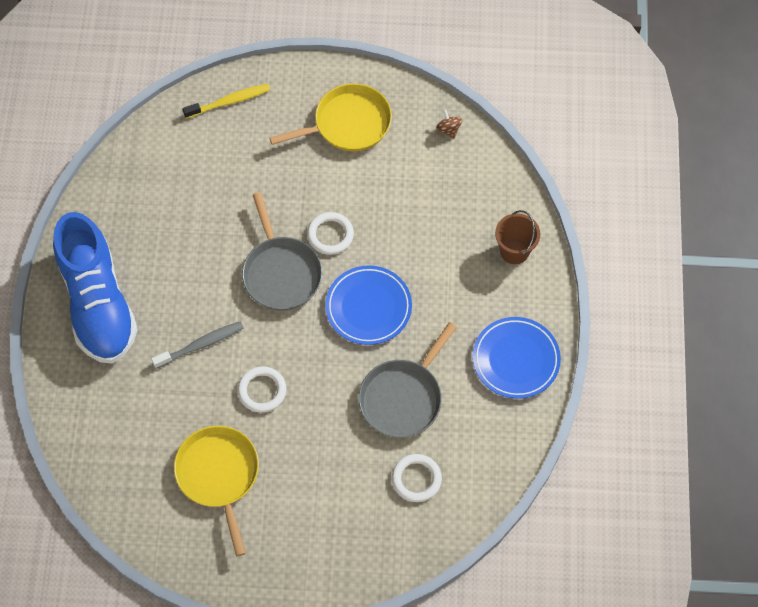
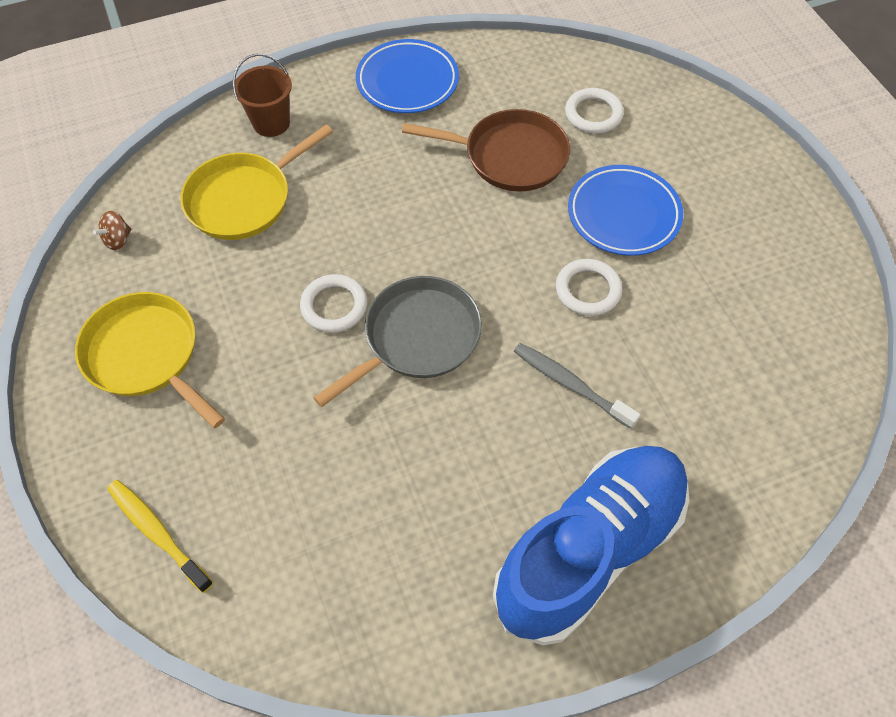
camera: 115 degrees left, 5 degrees down
yellow pan [174,426,259,557] -> yellow pan moved to [180,124,333,240]
blue plate [325,265,412,345] -> blue plate moved to [568,165,683,256]
grey pan [359,322,457,438] -> brown pan [402,109,570,192]

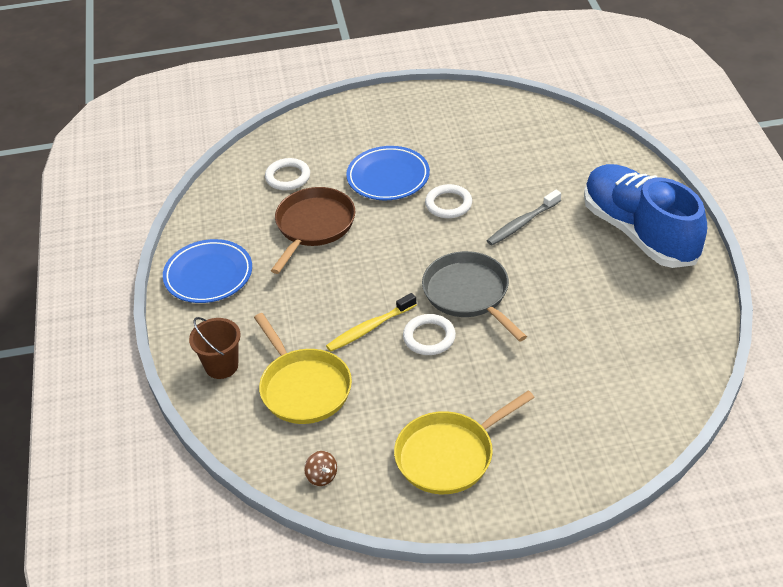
camera: 75 degrees left, 15 degrees down
yellow toothbrush [107,480,213,593] -> yellow toothbrush moved to [326,293,417,352]

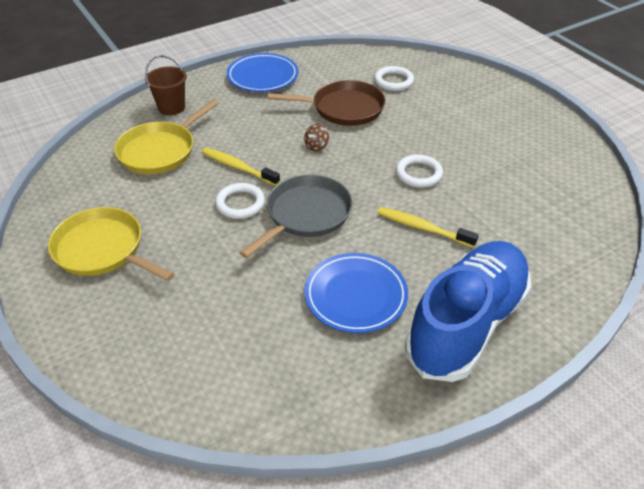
camera: 65 degrees right, 0 degrees up
brown spinning top [304,451,337,486] -> brown spinning top moved to [304,124,329,151]
blue plate [346,146,430,200] -> blue plate moved to [305,253,408,333]
grey toothbrush [487,190,561,245] -> yellow toothbrush [377,207,478,248]

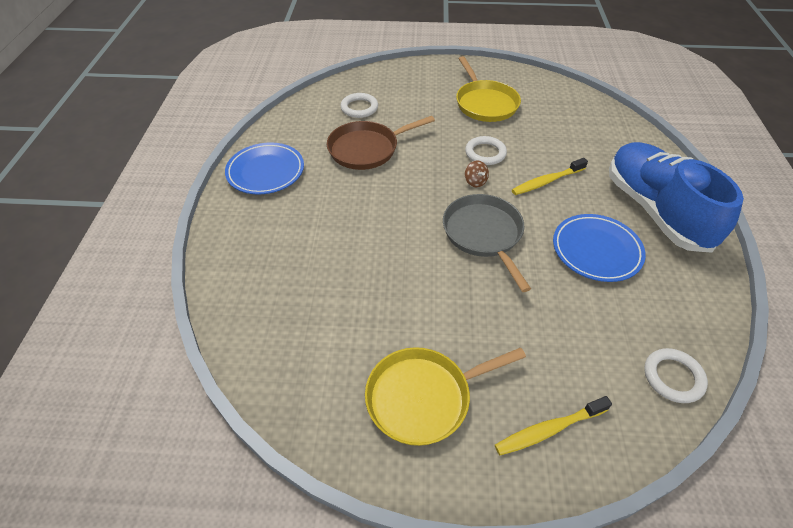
camera: 55 degrees left, 5 degrees up
yellow pan [114,99,219,174] -> yellow pan moved to [456,56,521,122]
brown bucket [145,55,187,115] -> none
yellow toothbrush [202,148,280,186] -> yellow toothbrush moved to [495,396,612,455]
white ring [215,183,265,219] -> white ring moved to [644,348,708,403]
brown pan [267,80,385,126] -> brown pan turned 150 degrees counterclockwise [327,116,435,170]
brown spinning top [304,124,329,151] -> brown spinning top moved to [465,160,489,187]

